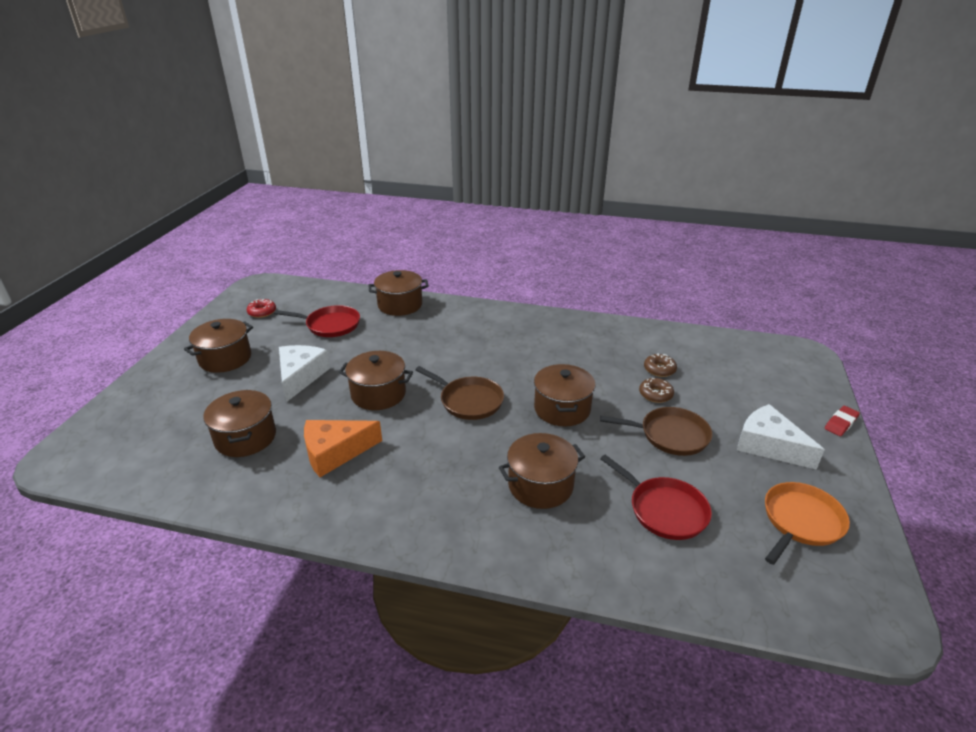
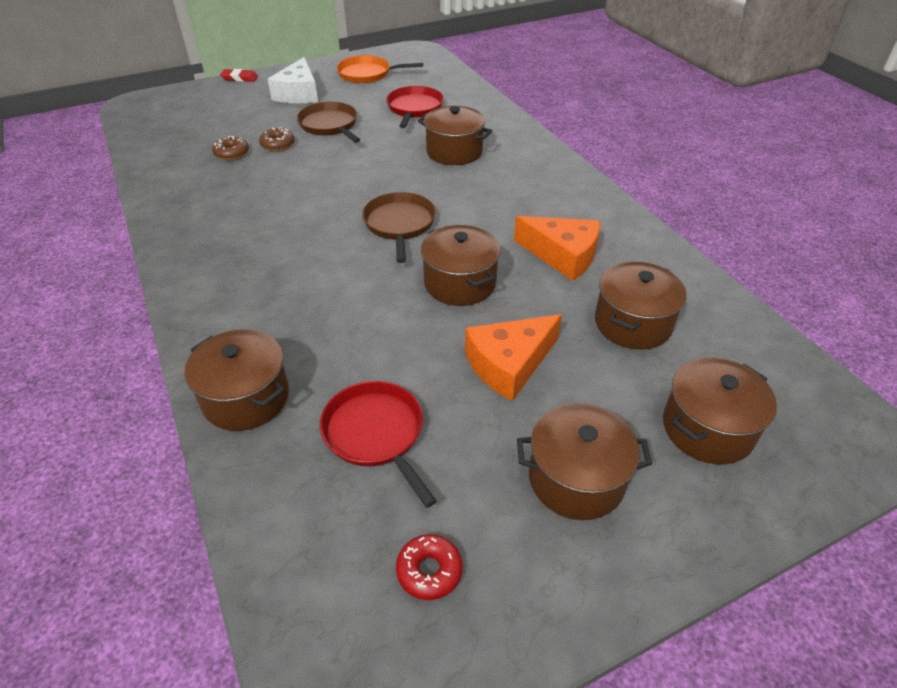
camera: 130 degrees left, 10 degrees up
white cheese [279,345,330,402] -> orange cheese [465,314,562,401]
brown pot [534,364,595,426] -> brown pot moved to [663,357,777,464]

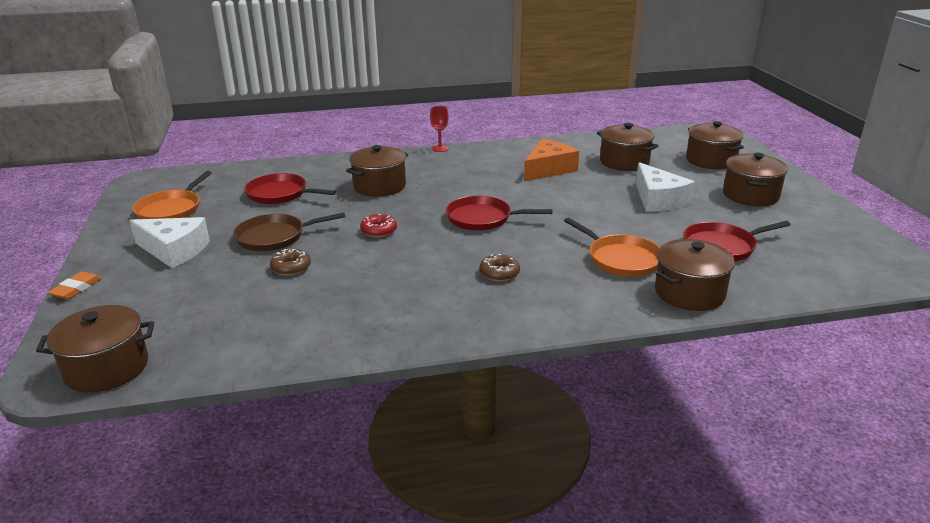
camera: 75 degrees left, 15 degrees down
brown donut [212,136,249,160] -> brown donut moved to [479,254,520,282]
red eraser [220,69,258,82] -> orange eraser [48,272,102,299]
brown pan [362,192,436,263] -> red pan [446,196,553,231]
red donut [396,534,463,600] -> red donut moved to [360,214,397,237]
brown pot [421,225,501,306] -> brown pot moved to [36,305,154,393]
orange cheese [465,314,562,401] -> white cheese [636,162,695,212]
none -> red goblet [430,106,449,152]
none -> orange pan [564,218,660,277]

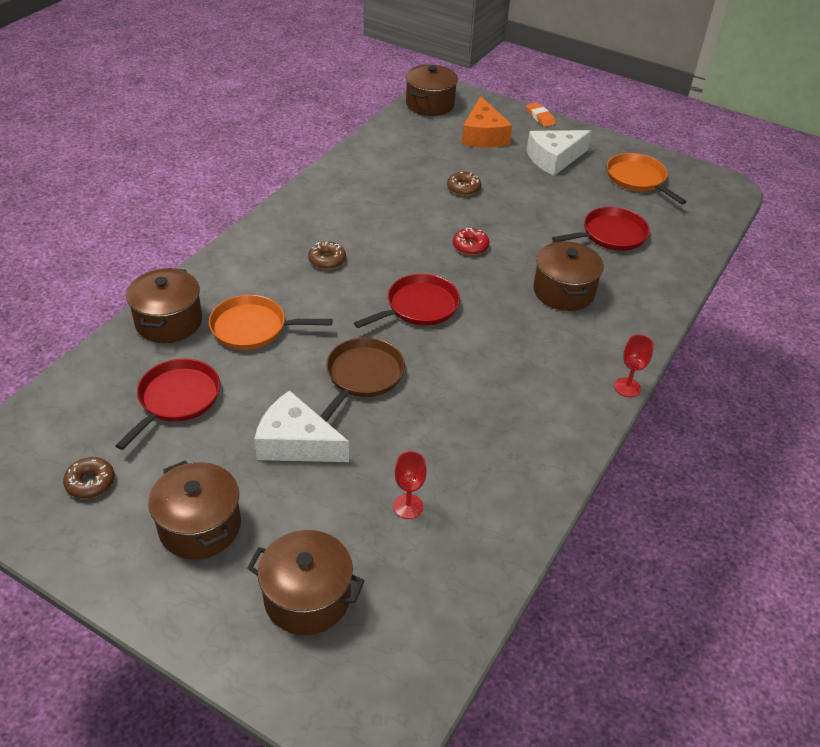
camera: 130 degrees right, 15 degrees up
brown pan [233,212,345,251] -> brown pan moved to [320,337,405,422]
orange cheese [524,139,579,182] -> orange cheese moved to [462,96,512,147]
brown pot [597,123,659,171] -> red goblet [393,451,427,519]
none -> brown donut [63,457,114,499]

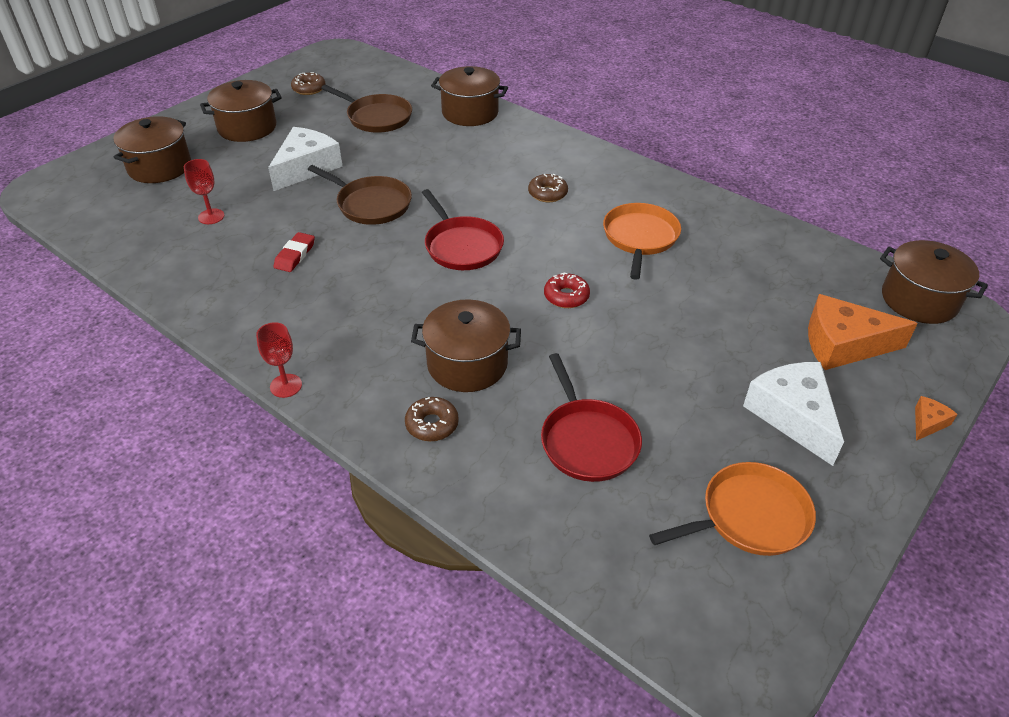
camera: 100 degrees right, 0 degrees up
red pan [115,359,220,450] -> brown pan [321,85,412,133]
orange pan [209,295,333,350] -> orange pan moved to [603,203,681,280]
brown donut [447,172,481,196] -> brown donut moved to [405,397,459,441]
orange eraser [526,103,556,127] -> orange cheese [915,396,958,441]
none -> red eraser [274,232,315,272]

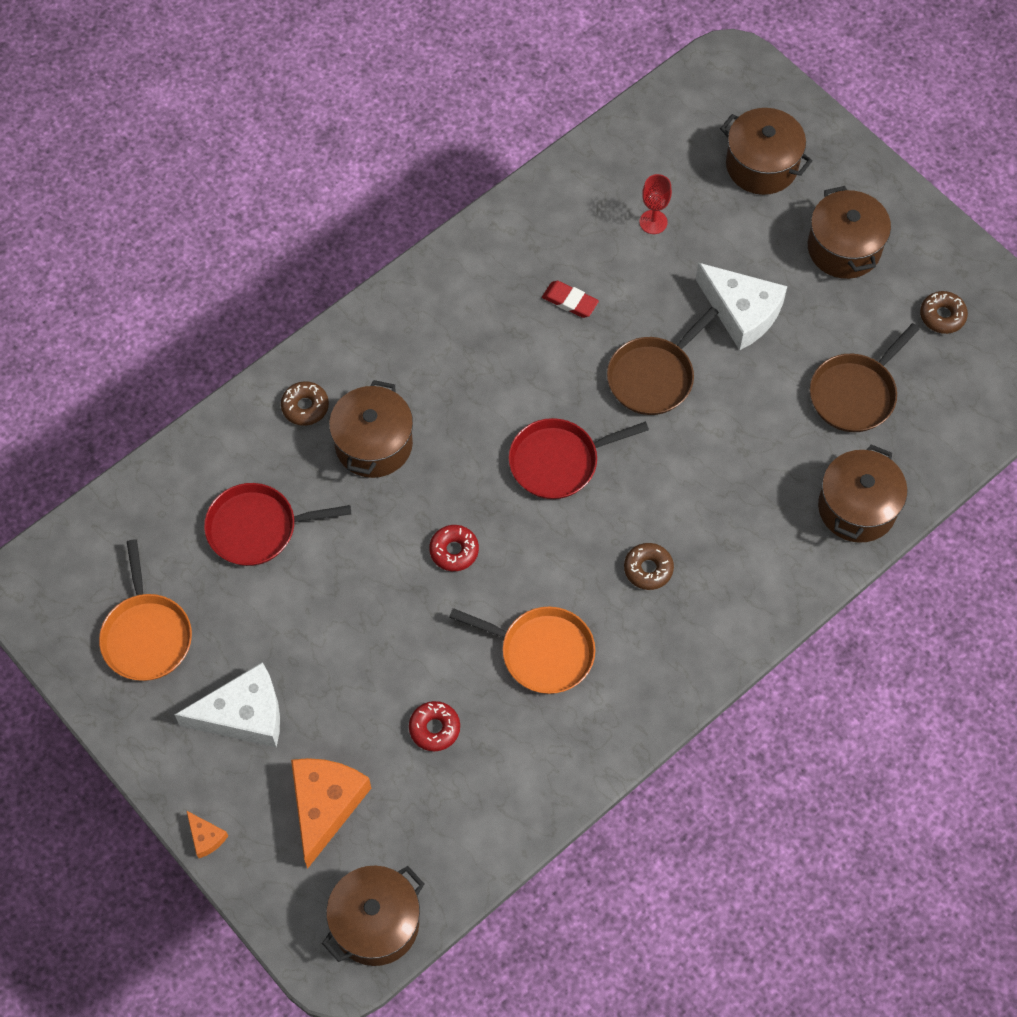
camera: 100 degrees right, 20 degrees up
red goblet [256,322,302,398] -> none
none -> red donut [409,701,460,751]

